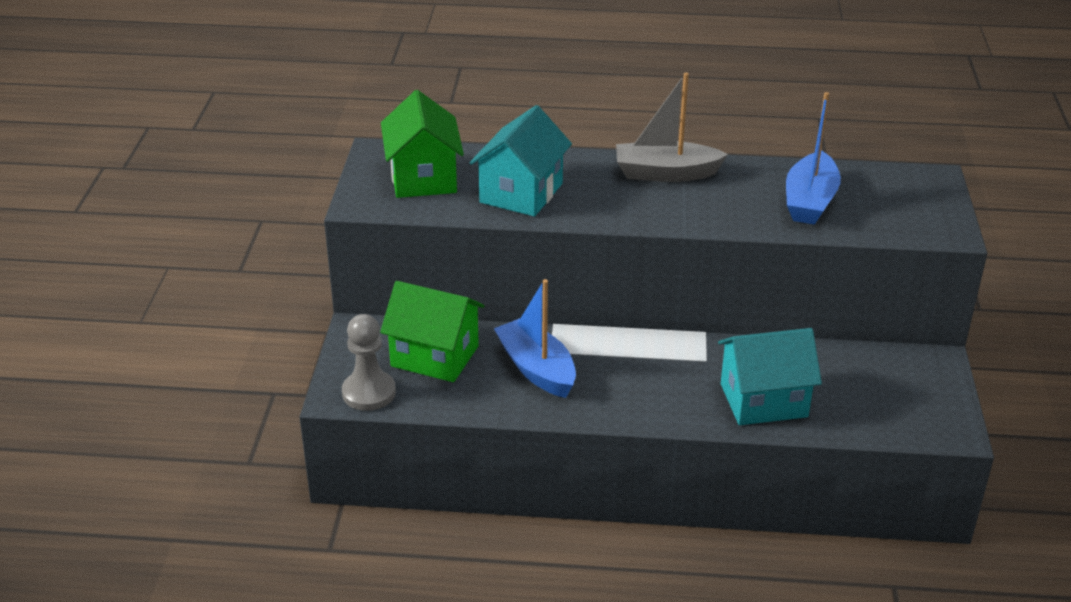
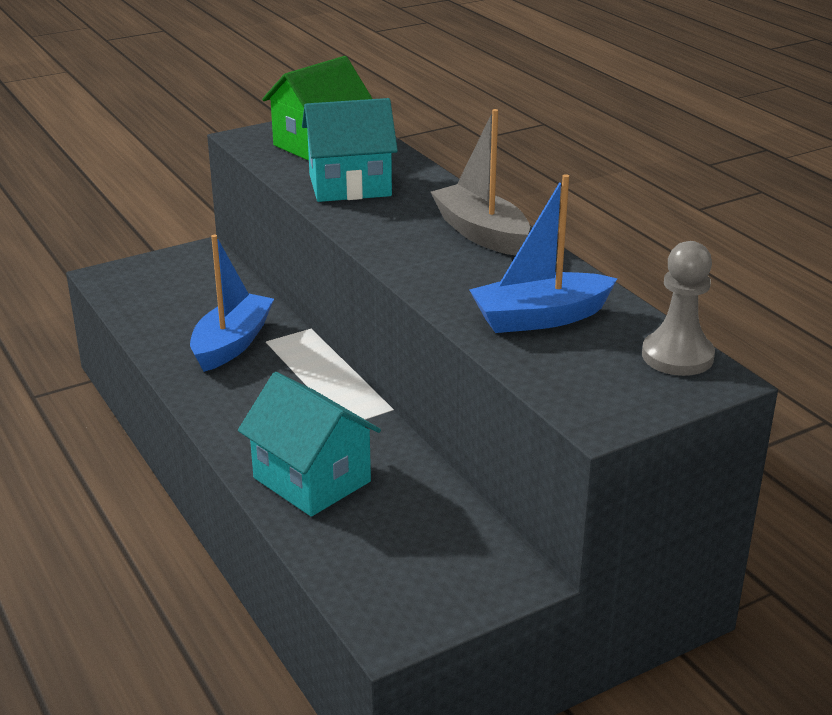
camera: 55 degrees right, 5 degrees down
grey pawn [342,314,396,411] -> grey pawn moved to [642,241,715,376]
green house [380,281,485,382] -> none

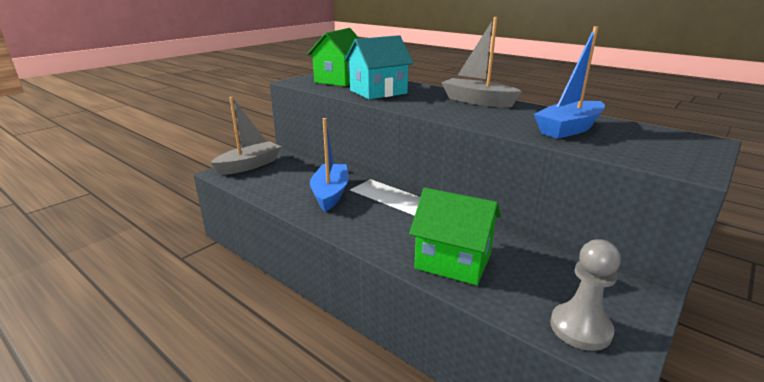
camera: 20 degrees left, 5 degrees down
turquoise house [238,372,381,517] -> green house [409,188,501,285]
grey pawn [642,241,715,376] -> grey pawn moved to [550,239,621,351]
none -> grey boat [211,97,281,175]

